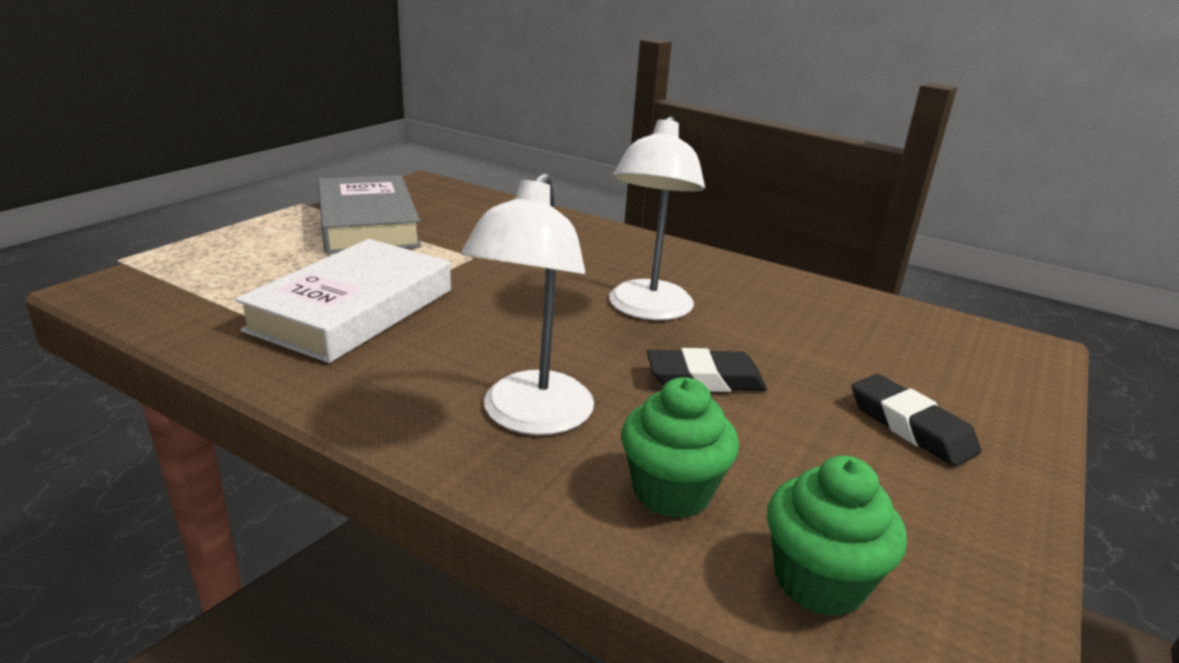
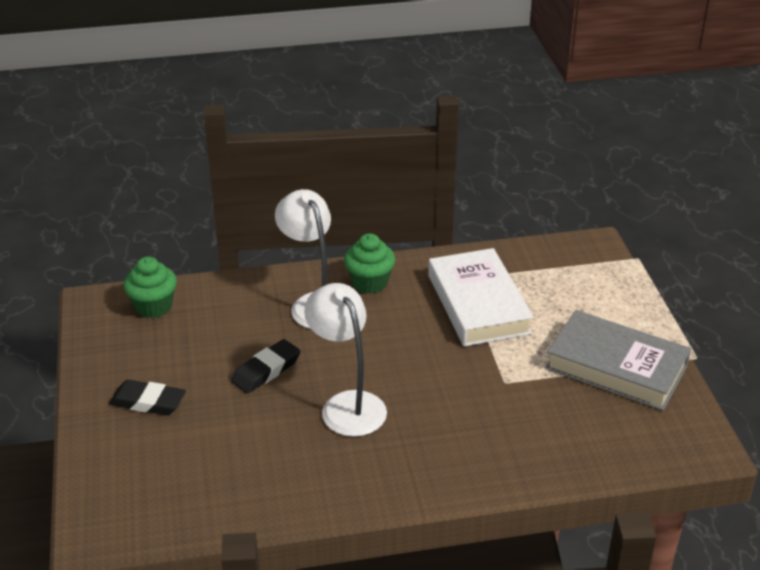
camera: 140 degrees right, 10 degrees up
green cupcake [621,377,739,518] -> green cupcake moved to [344,233,395,294]

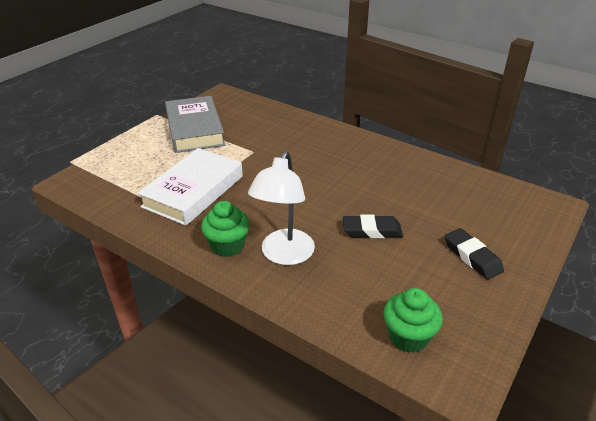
camera: 135 degrees left, 0 degrees up
white lamp [304,283,387,437] -> none

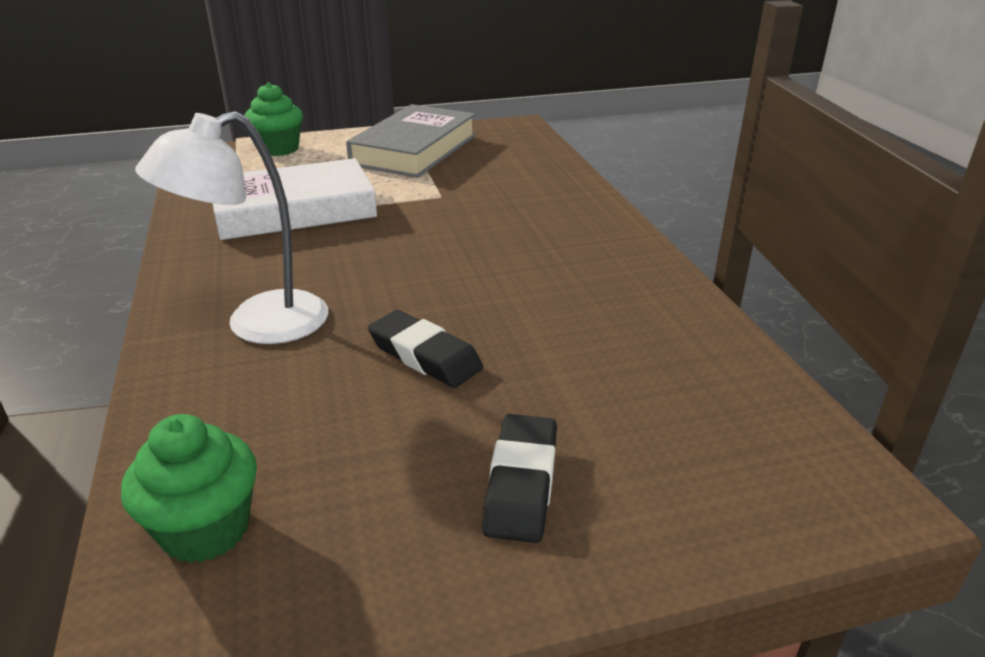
camera: 40 degrees right, 5 degrees down
green cupcake [201,201,250,257] -> green cupcake moved to [244,82,303,156]

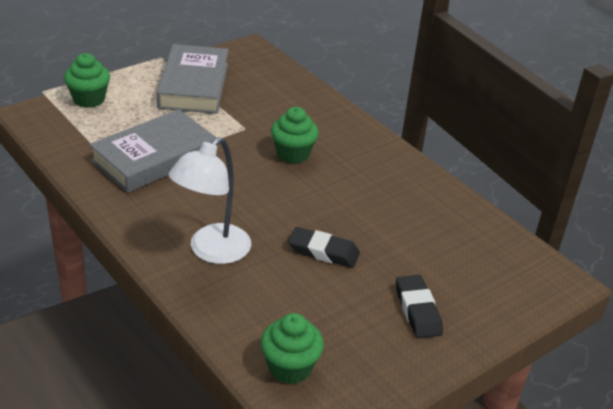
camera: 25 degrees left, 5 degrees up
white book [213,158,377,240] -> grey book [89,109,217,193]
none -> green cupcake [271,107,319,164]

